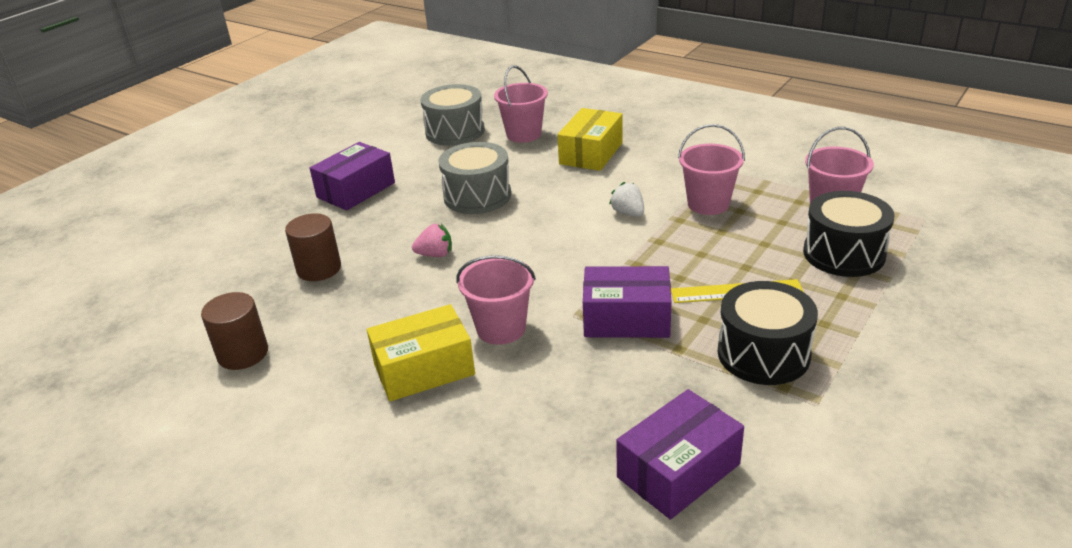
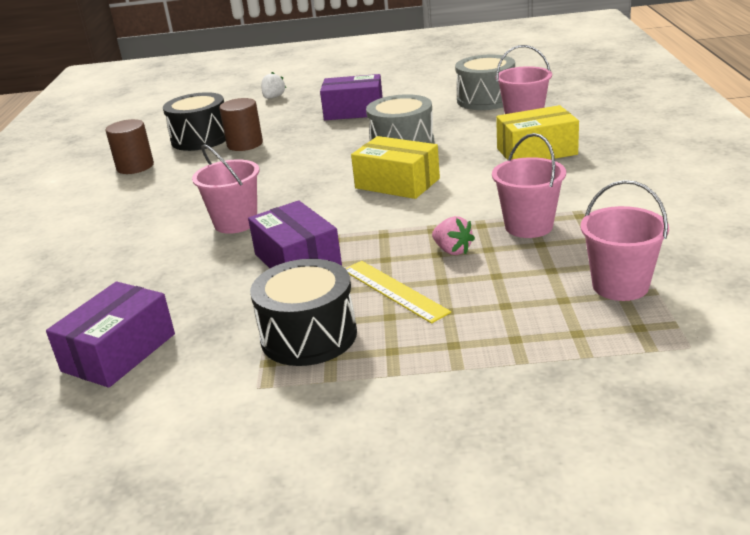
camera: 55 degrees right, 5 degrees down
yellow box [367,304,475,401] -> yellow box moved to [351,136,440,199]
pink strawberry [412,224,452,257] -> pink strawberry moved to [432,216,475,255]
white strawberry [609,182,644,217] -> white strawberry moved to [261,72,286,99]
purple box [616,389,744,520] -> purple box turned 75 degrees counterclockwise [46,282,175,388]
black drum [803,191,895,277] -> black drum moved to [163,92,226,151]

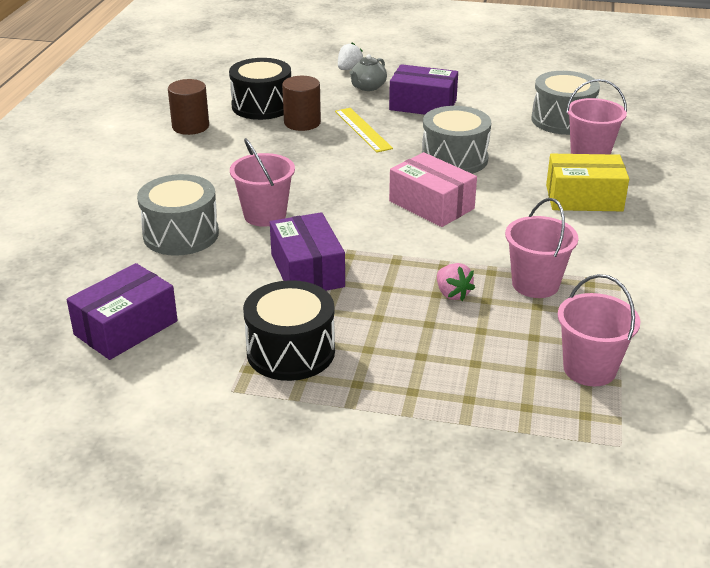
camera: 10 degrees right, 5 degrees up
yellow ruler [345,261,451,324] -> yellow ruler moved to [335,108,393,152]
yellow box [351,136,440,199] -> pink box [389,152,477,227]
none -> grey drum [137,174,219,256]
none -> grey teapot [349,54,387,91]

